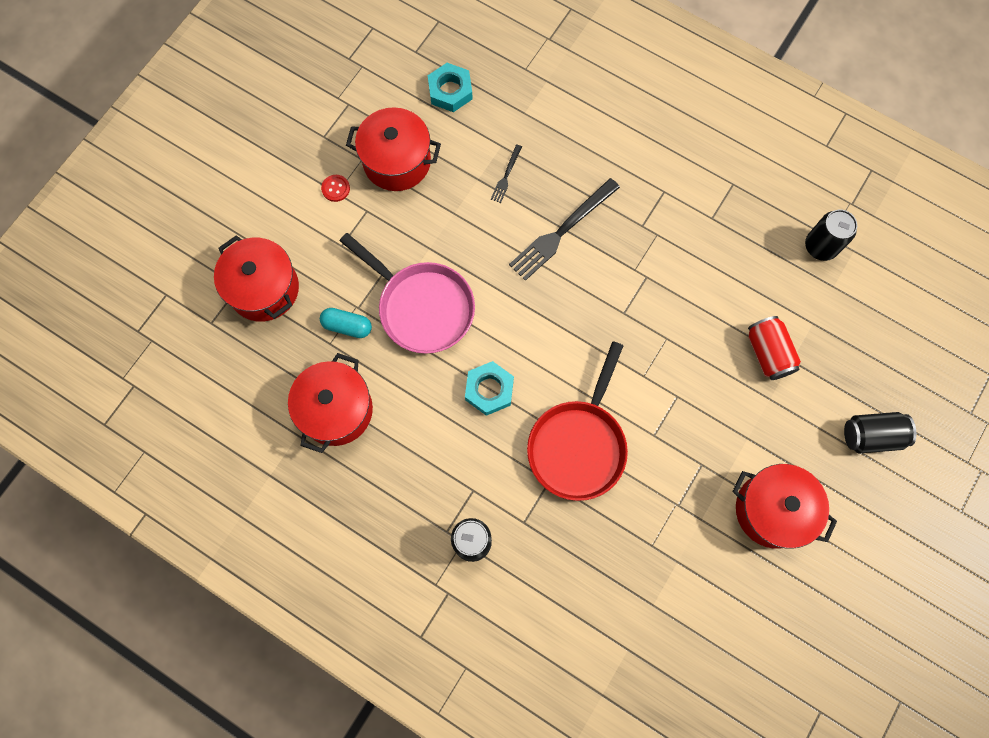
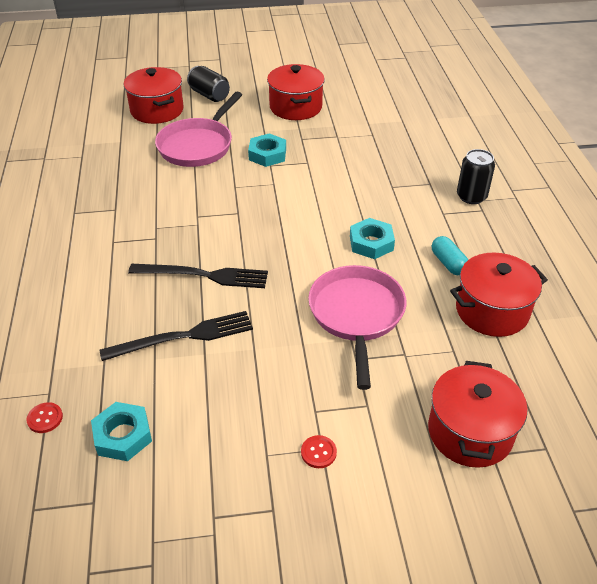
camera: 130 degrees left, 30 degrees down
turquoise capsule [320,308,372,338] -> turquoise capsule moved to [432,236,468,275]
red pot [346,107,441,191] -> red pot moved to [124,67,184,124]
black fork [491,145,522,203] -> black fork [99,311,253,361], size x2.08
red pan [527,341,628,501] -> none
red can [748,316,801,380] -> pink pan [155,91,242,167]
black can [805,210,857,261] -> none
none -> red button [27,402,63,433]
none -> turquoise nut [248,133,286,167]

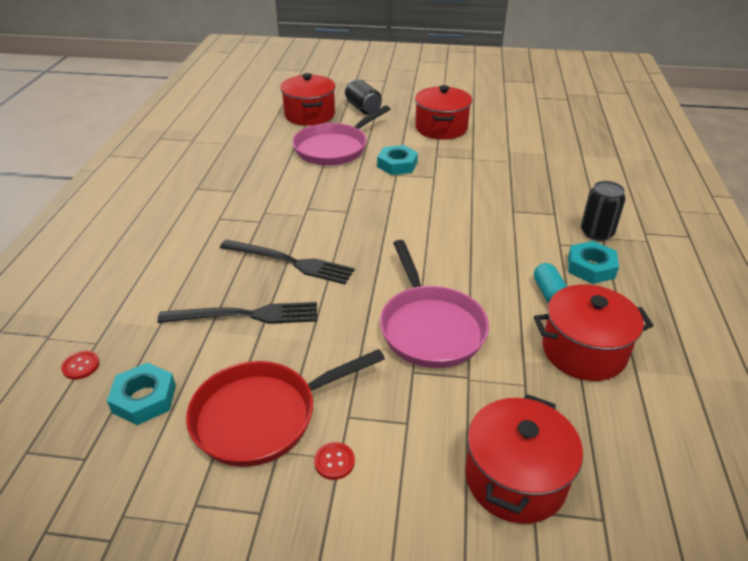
camera: 15 degrees right, 5 degrees down
pink pan [308,265,406,390] -> pink pan turned 150 degrees clockwise [380,240,489,368]
turquoise nut [350,218,395,259] -> turquoise nut moved to [568,241,619,284]
none -> red pan [186,349,385,467]

